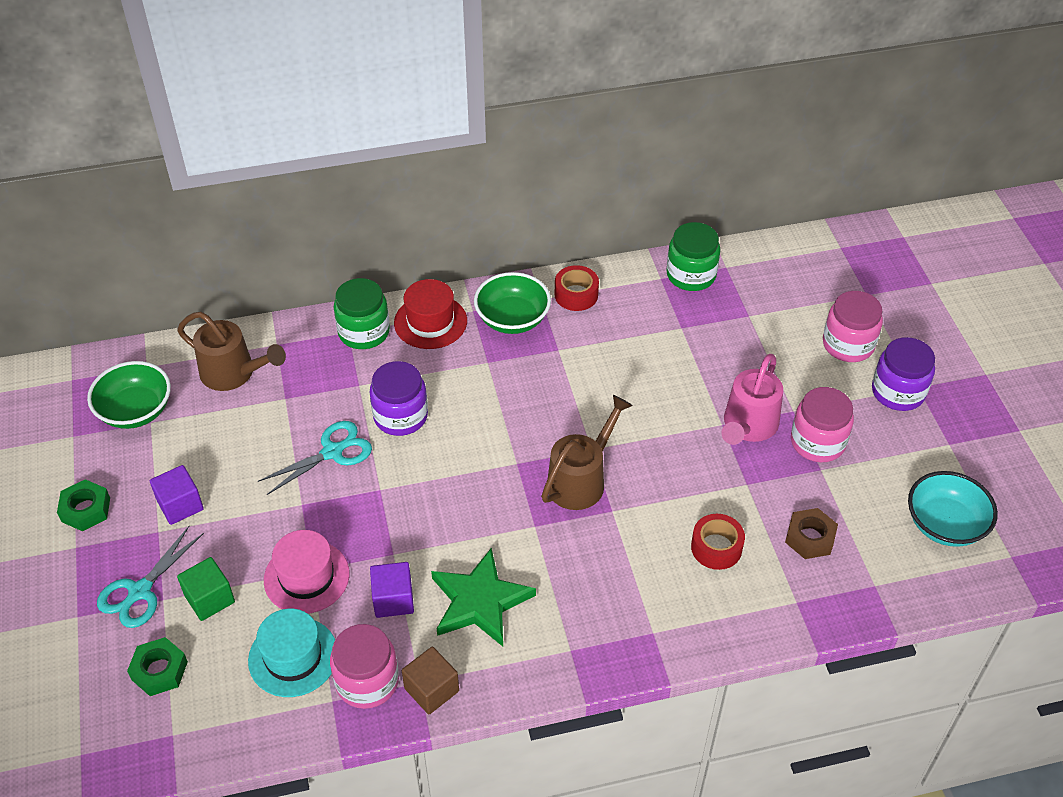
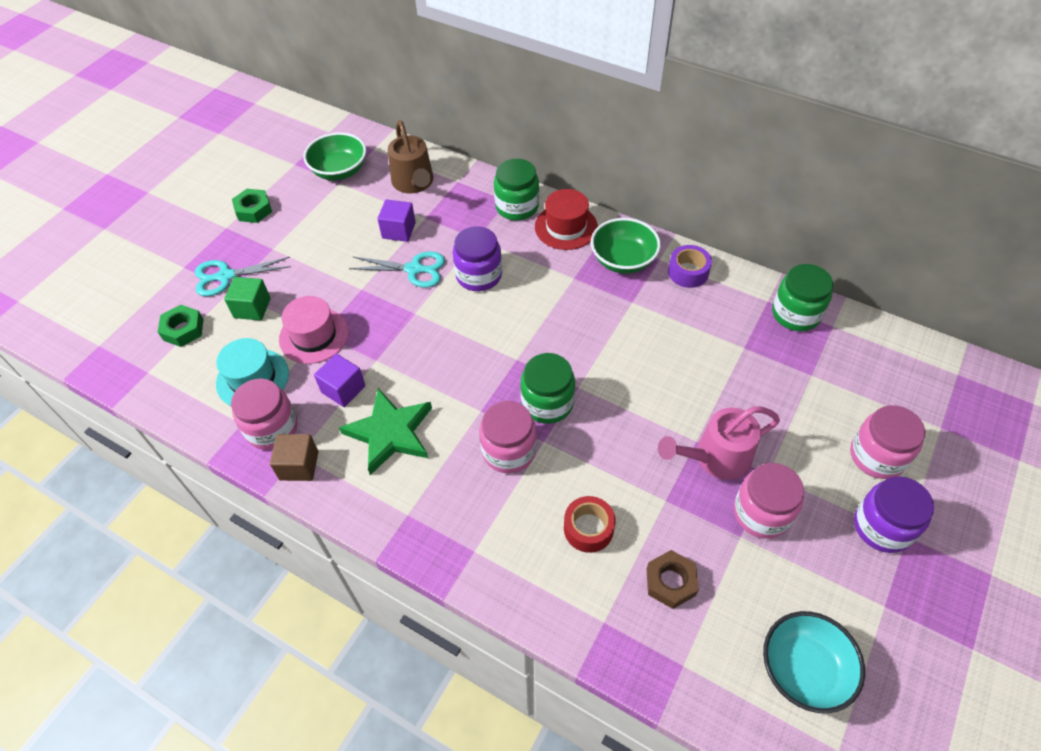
camera: 45 degrees right, 5 degrees up
purple cube [150,465,204,525] -> purple cube moved to [378,200,416,242]
brown watering can [541,395,633,510] -> green jar [521,353,575,424]
red tape [555,265,599,311] -> purple tape [668,245,712,288]
none -> pink jar [479,401,537,473]

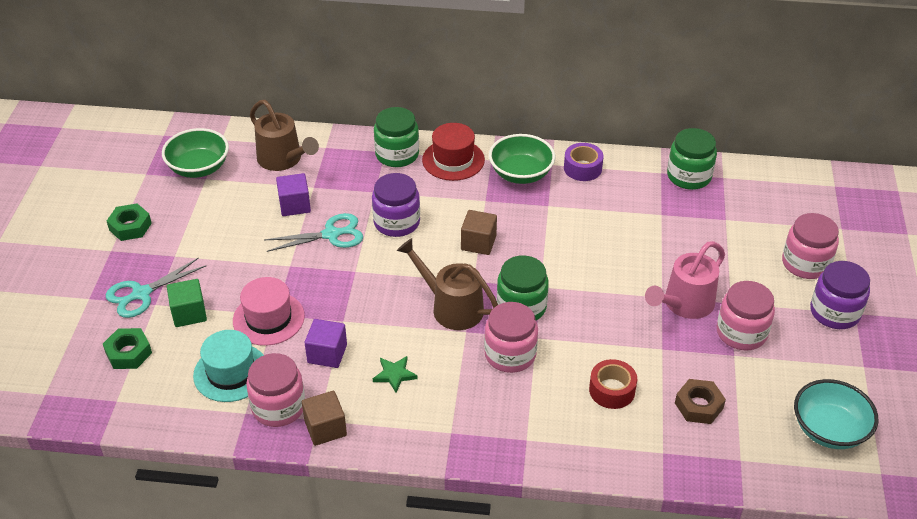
camera: 25 degrees left, 10 degrees down
green star [339,388,432,475] -> green star [373,356,418,393], size x0.48
none -> brown watering can [397,238,498,330]
none -> brown cube [461,210,497,255]

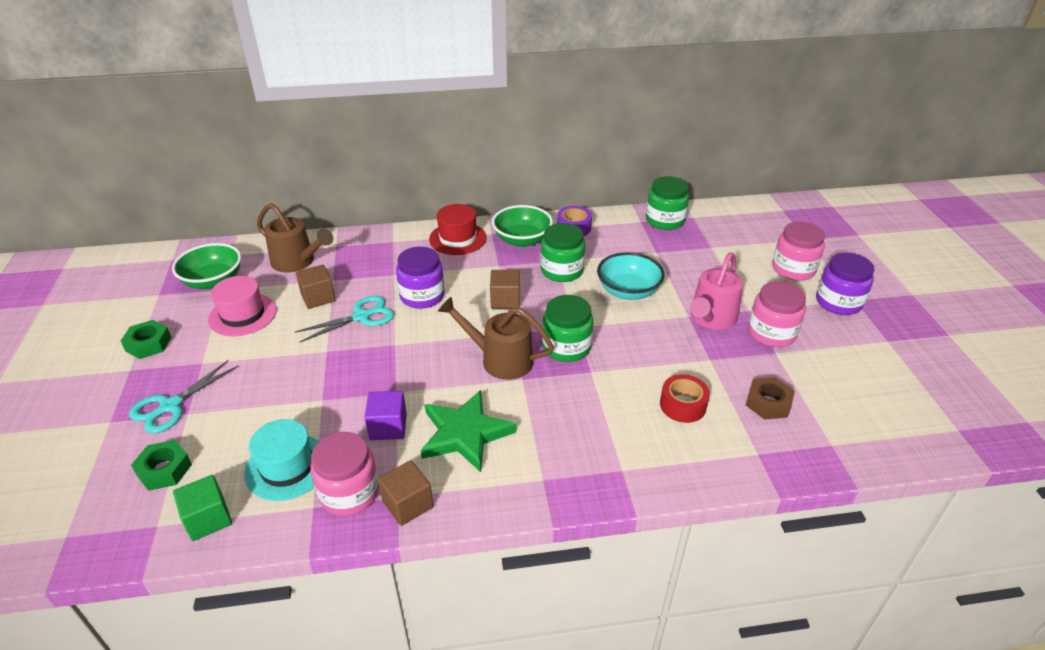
camera: 15 degrees left, 5 degrees down
green cube [167,279,207,327] -> green cube moved to [173,475,232,541]
pink hat [233,277,305,346] -> pink hat moved to [208,276,277,336]
purple cube [276,173,311,216] -> brown cube [296,265,336,309]
green star [373,356,418,393] -> green star [421,390,516,472], size x2.07
green jar [374,107,419,167] -> green jar moved to [540,223,585,282]
pink jar [484,302,538,373] -> none
turquoise bowl [794,379,878,449] -> turquoise bowl moved to [597,252,665,300]

